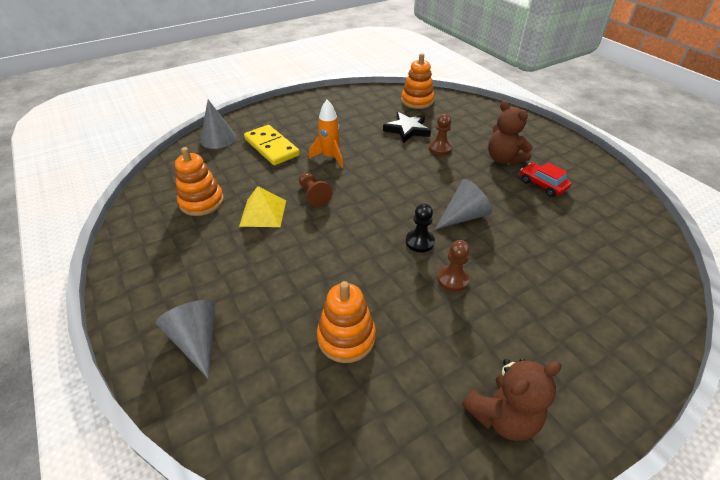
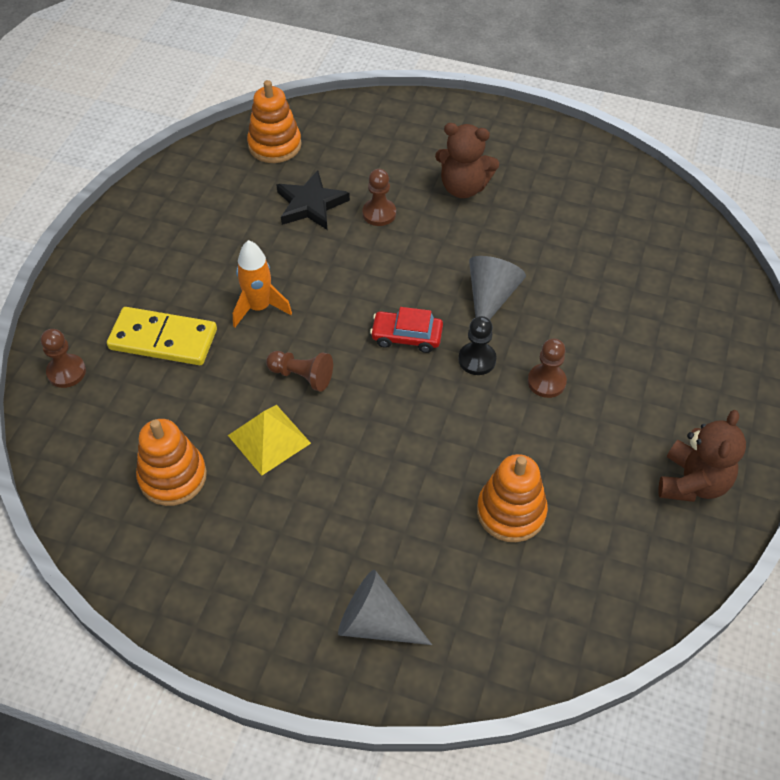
camera: 40 degrees left, 10 degrees up
grey cone [200,100,236,149] -> brown pawn [41,329,86,388]
red car [520,162,572,197] -> red car moved to [370,307,443,353]

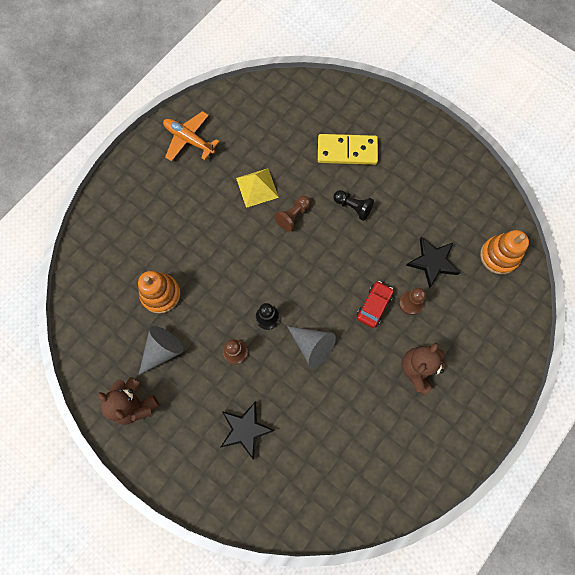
camera: 110 degrees right, 20 degrees up
brown pawn [41,329,86,388] -> none
yellow domino [107,307,217,365] -> yellow domino turned 60 degrees clockwise [318,134,378,165]
orange stacking toy [136,419,207,506] -> none
orange rocket [233,240,292,327] -> black pawn [334,190,374,221]
grey cone [338,570,432,645] -> grey cone moved to [139,326,184,375]
red car [370,307,443,353] -> red car moved to [357,281,394,328]
none -> orange plane [163,111,220,161]
none -> black star [220,401,275,460]

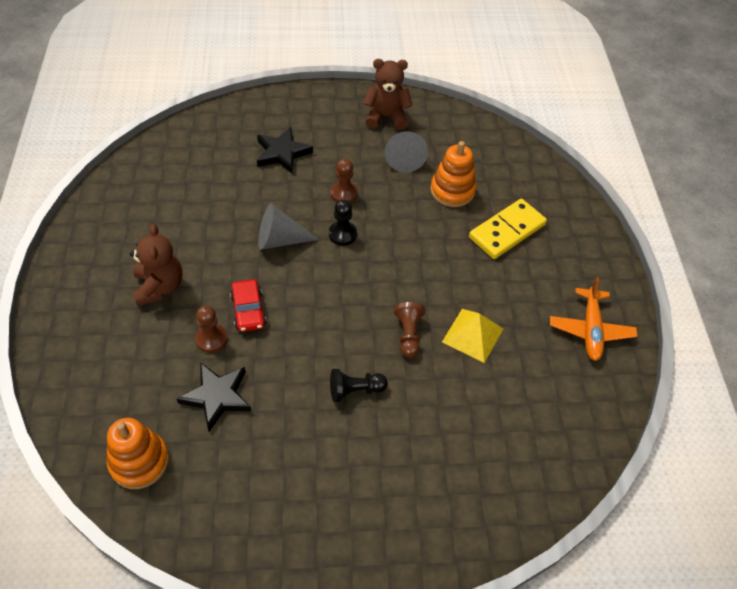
camera: 135 degrees right, 20 degrees down
orange plane [163,111,220,161] -> orange plane turned 105 degrees clockwise [550,277,637,361]
yellow domino [318,134,378,165] -> yellow domino moved to [469,199,547,259]

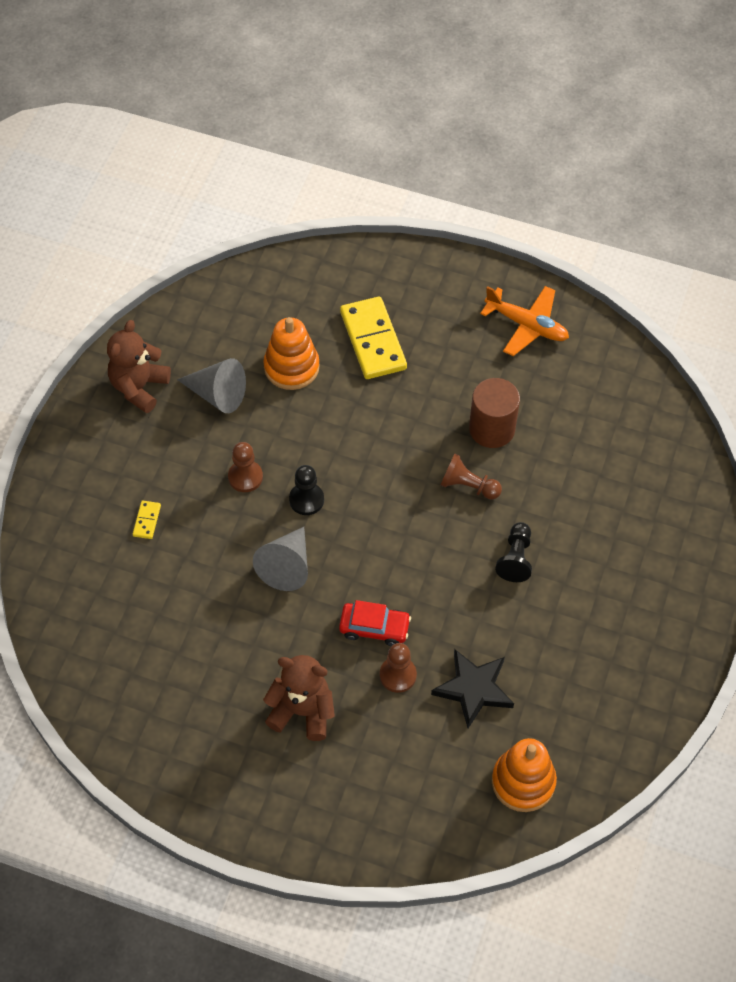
camera: 65 degrees left, 5 degrees up
black star [257,127,313,174] -> yellow domino [133,500,161,539]
yellow pyramid [442,309,503,363] -> brown cylinder [469,378,520,448]

